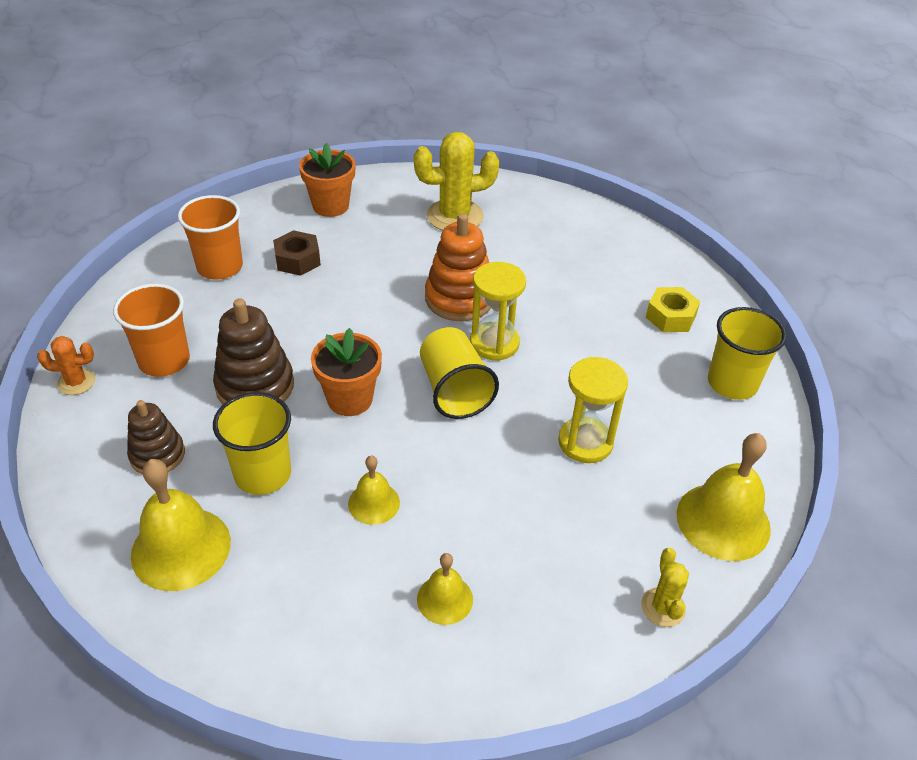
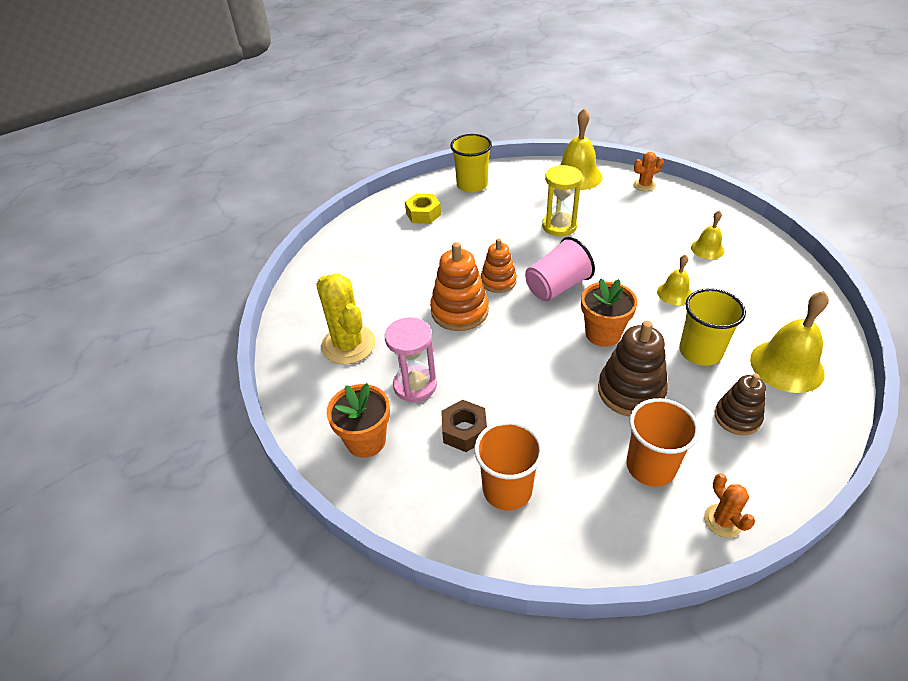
camera: 105 degrees left, 0 degrees up
yellow cup [420,327,499,419] -> pink cup [525,237,595,301]
yellow hourglass [470,262,526,361] -> orange stacking toy [481,239,517,293]
yellow cactus [641,548,689,627] -> orange cactus [633,152,664,191]
none -> pink hourglass [385,317,437,402]

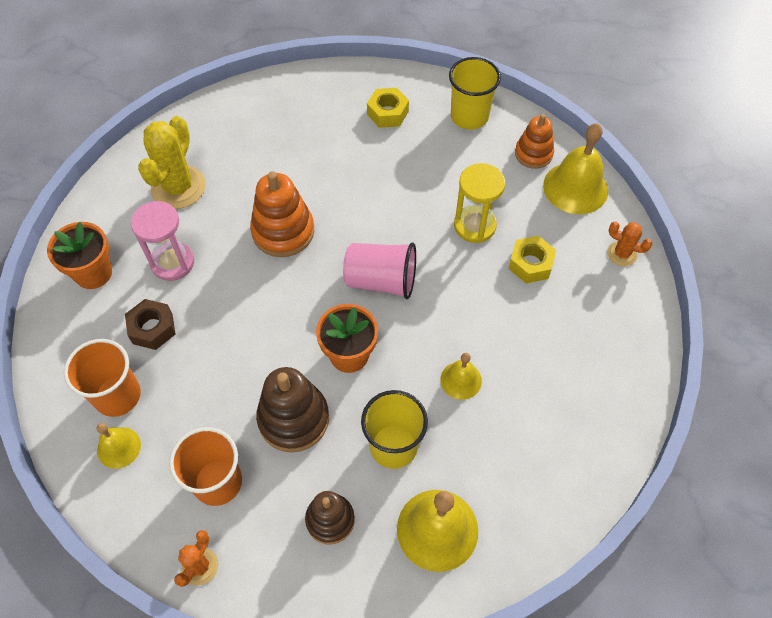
camera: 45 degrees right, 15 degrees up
orange stacking toy [481,239,517,293] -> orange stacking toy moved to [515,114,554,169]
yellow bell [691,210,724,259] -> yellow bell moved to [97,423,141,469]
none -> yellow nut [508,236,556,283]

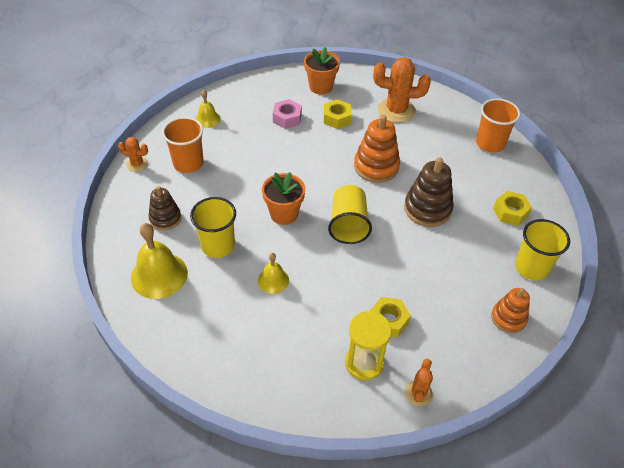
camera: 80 degrees right, 10 degrees down
orange cup [64,339,141,417] -> orange cup moved to [476,98,520,153]
brown nut [125,299,176,350] -> pink nut [273,99,302,129]
pink hourglass [131,201,194,281] -> yellow nut [324,99,352,129]
yellow cactus [138,116,206,209] -> orange cactus [373,57,431,123]
brown stacking toy [256,367,329,452] -> brown stacking toy moved to [404,157,454,227]
pink cup [343,242,416,299] -> yellow cup [328,185,372,244]
yellow hourglass [454,163,505,243] -> yellow hourglass moved to [345,311,391,380]
yellow bell [543,123,608,214] -> none

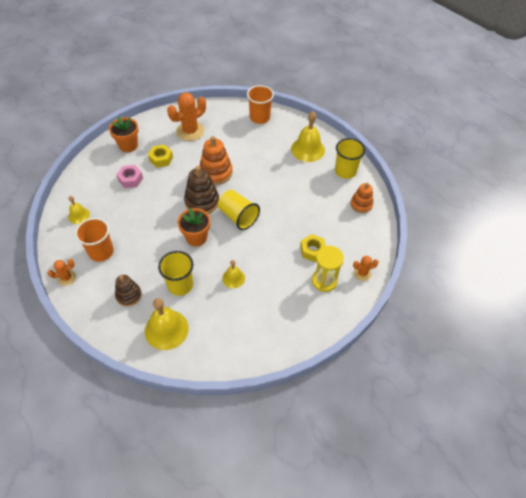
camera: 45 degrees left, 5 degrees up
brown stacking toy [404,157,454,227] -> brown stacking toy moved to [184,166,219,214]
orange cactus [405,359,433,406] -> orange cactus turned 75 degrees counterclockwise [353,256,379,281]
yellow nut [493,191,532,226] -> yellow bell [291,111,325,162]

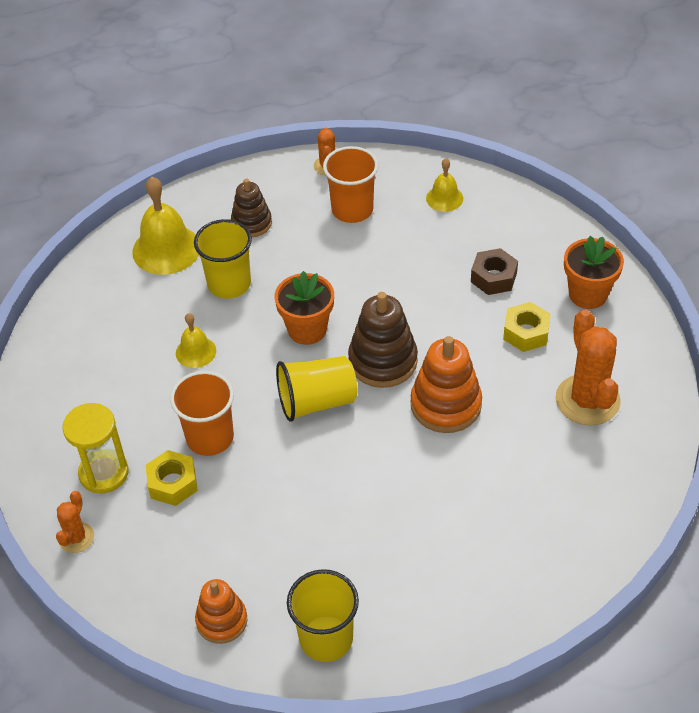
camera: 120 degrees right, 5 degrees down
pink nut [116,165,143,188] -> brown nut [471,248,518,295]
orange cup [247,85,274,124] -> orange cup moved to [170,371,234,456]
yellow bell [291,111,325,162] -> none

